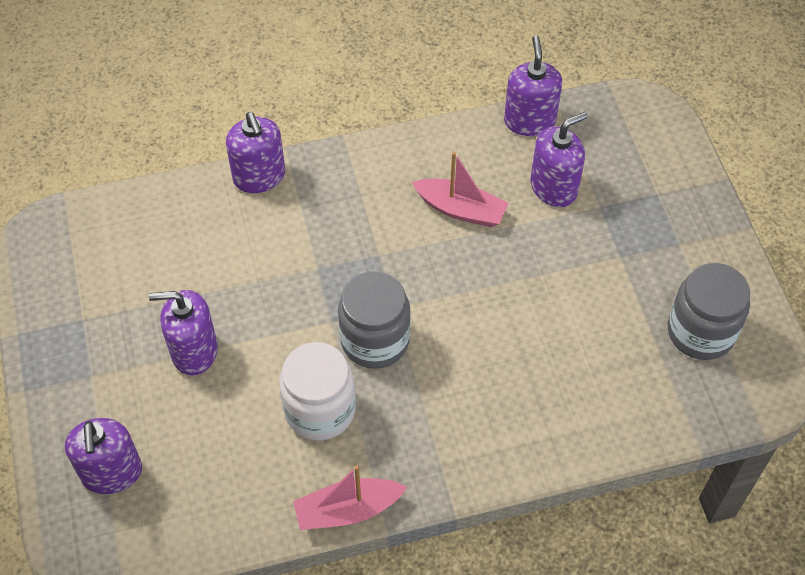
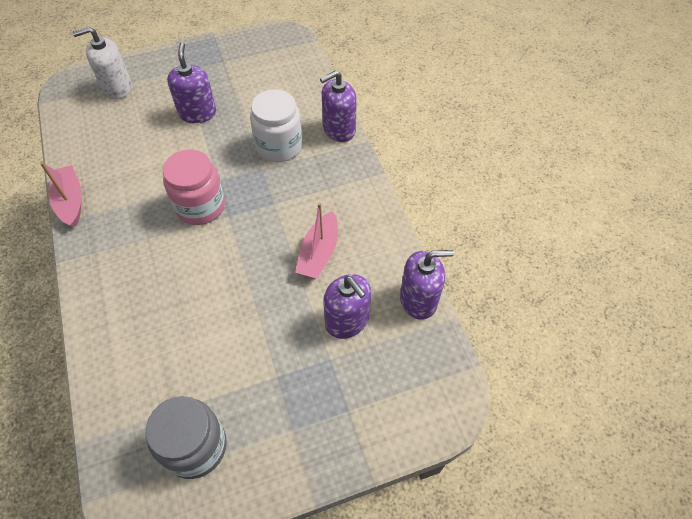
camera: 85 degrees right, 0 degrees up
purple soap dispenser [65,418,142,494] -> white soap dispenser [72,27,132,100]
white jar [279,342,356,441] -> white jar moved to [250,89,302,162]
grey jar [338,271,411,369] -> pink jar [163,149,225,225]

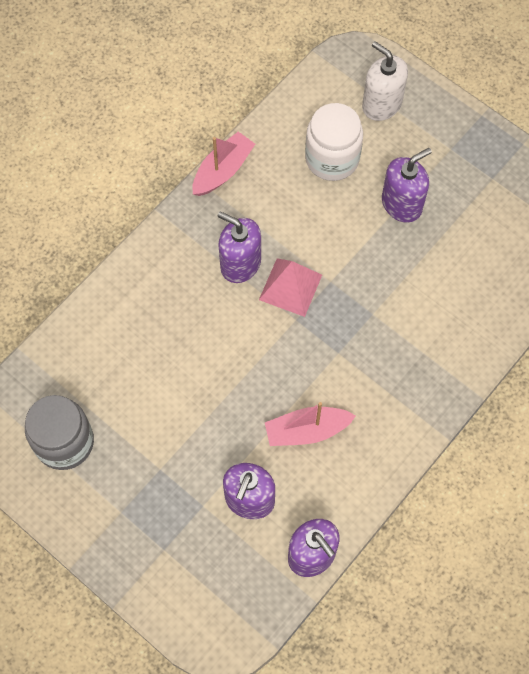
camera: 60 degrees right, 10 degrees up
pink jar [163,149,225,225] -> pink pyramid [259,258,322,317]
white jar [250,89,302,162] -> white jar moved to [305,103,363,181]
purple soap dispenser [320,70,357,142] -> purple soap dispenser moved to [218,211,261,283]

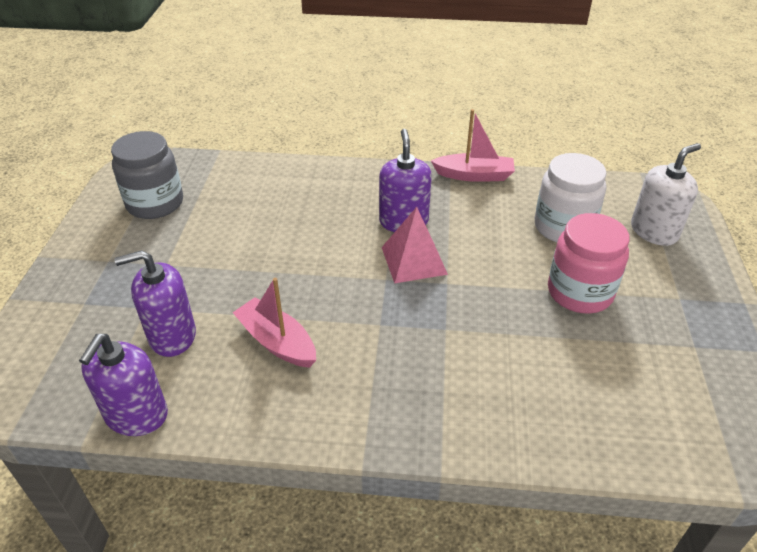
camera: 55 degrees right, 25 degrees down
white soap dispenser [362,42,408,121] -> white soap dispenser turned 45 degrees clockwise [631,143,701,246]
purple soap dispenser [382,148,432,223] -> pink jar [548,213,629,314]

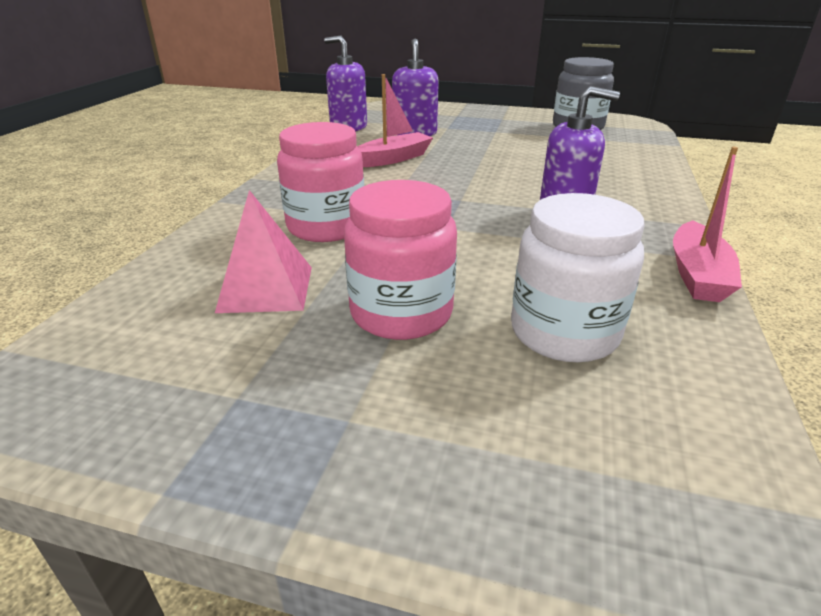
camera: 100 degrees right, 10 degrees down
pink pyramid [382,207,448,283] -> pink pyramid moved to [215,190,312,313]
white soap dispenser [631,143,701,246] -> none
none -> pink jar [277,122,364,242]

